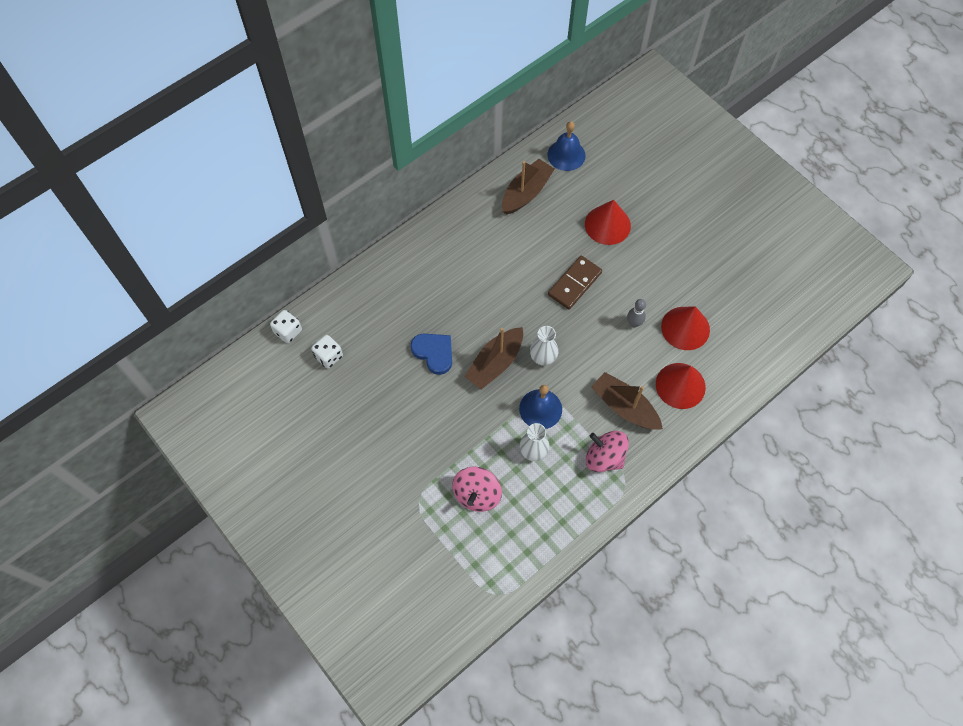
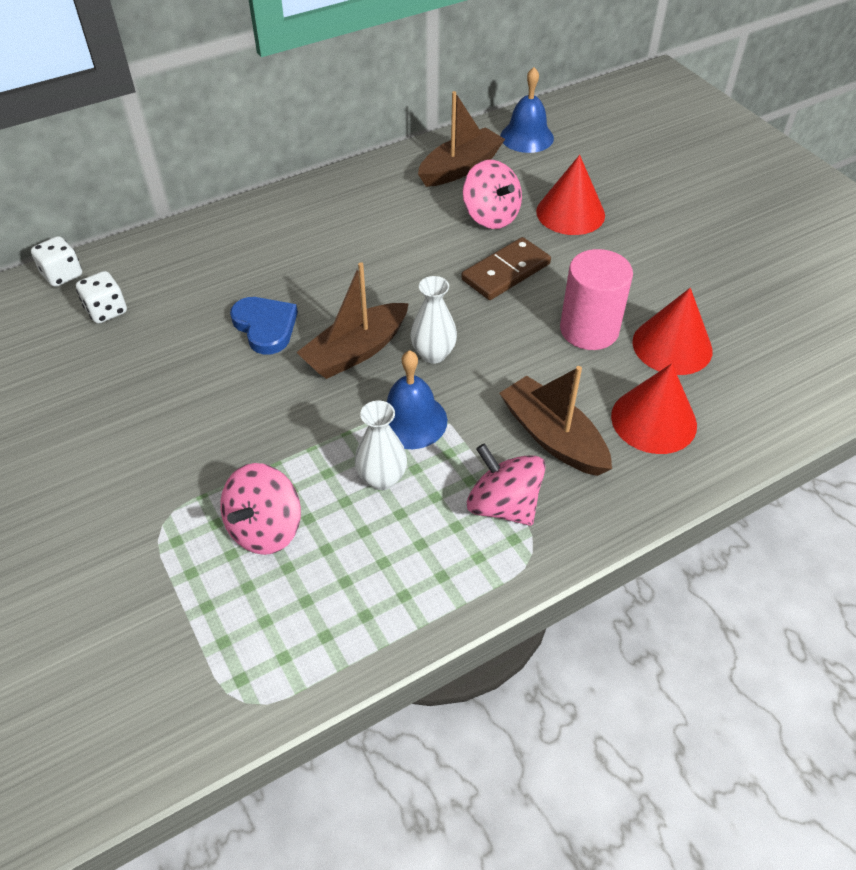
camera: 10 degrees right, 15 degrees down
grey bowling pin [627,299,646,327] -> pink cylinder [560,249,633,350]
none -> pink spinning top [463,160,522,229]

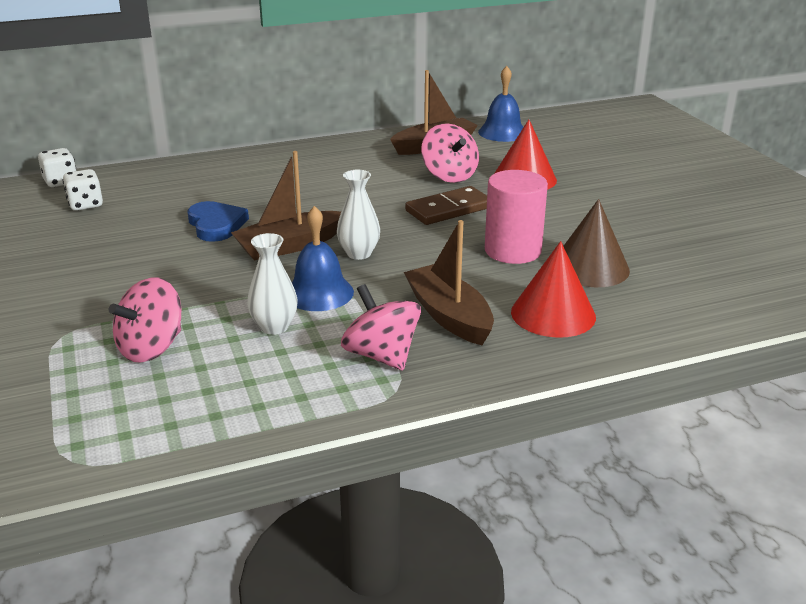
camera: 10 degrees right, 20 degrees down
red cone [632,288,712,375] -> brown cone [563,199,630,287]

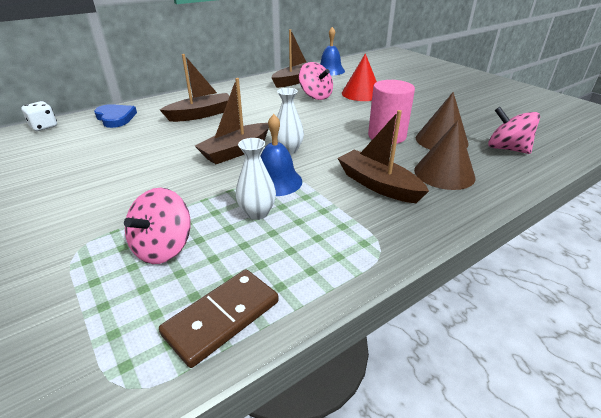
camera: 15 degrees left, 5 degrees up
white dice [63,169,103,211] -> none
blue heart [188,201,249,242] -> blue heart moved to [94,104,137,128]
pink spinning top [341,284,421,370] -> pink spinning top moved to [488,107,540,154]
brown domino [405,186,487,225] -> brown domino moved to [159,269,279,368]
red cone [511,241,596,338] -> brown cone [414,120,475,190]
none -> brown boat [160,54,230,122]

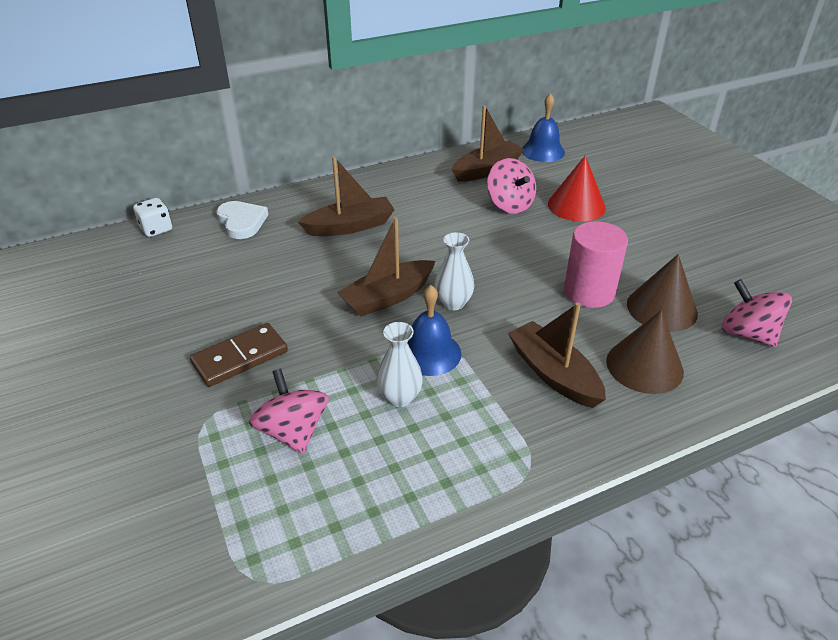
camera: 10 degrees right, 5 degrees up
blue heart [94,104,137,128] -> white heart [216,201,269,239]
pink spinning top [124,188,190,264] -> pink spinning top turned 120 degrees clockwise [249,369,329,454]
brown domino [159,269,279,368] -> brown domino moved to [190,323,288,387]

